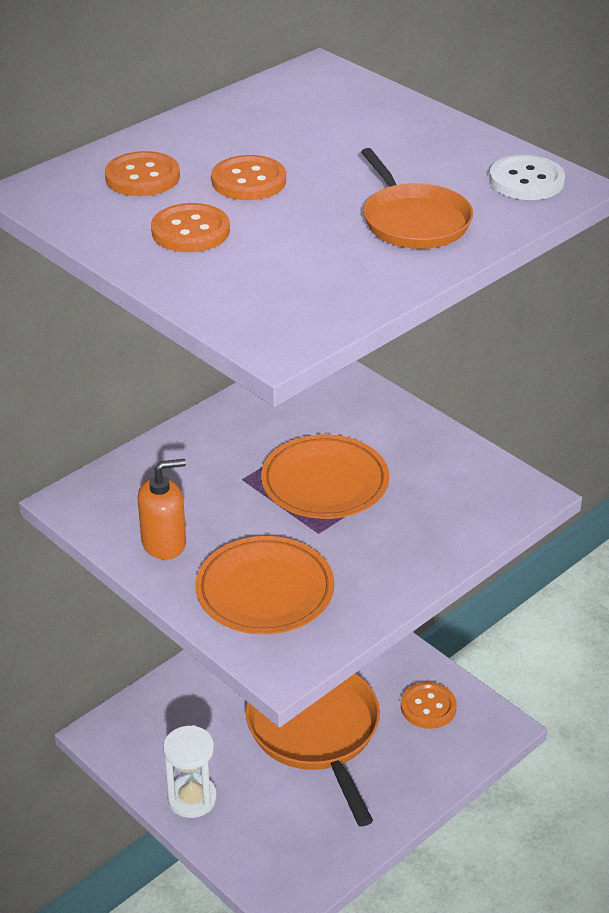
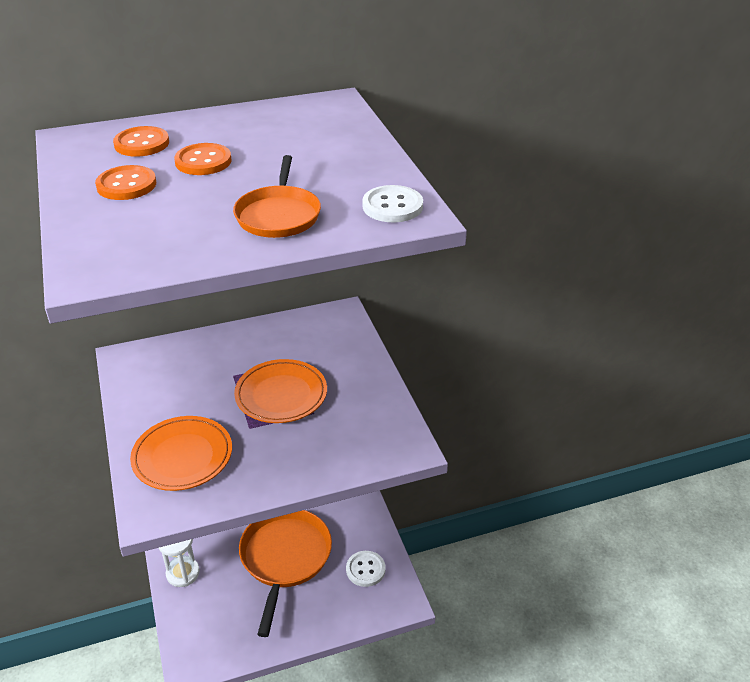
camera: 25 degrees right, 0 degrees up
orange soap dispenser [138,459,186,560] -> none
orange button [401,682,457,729] -> white button [346,551,385,587]

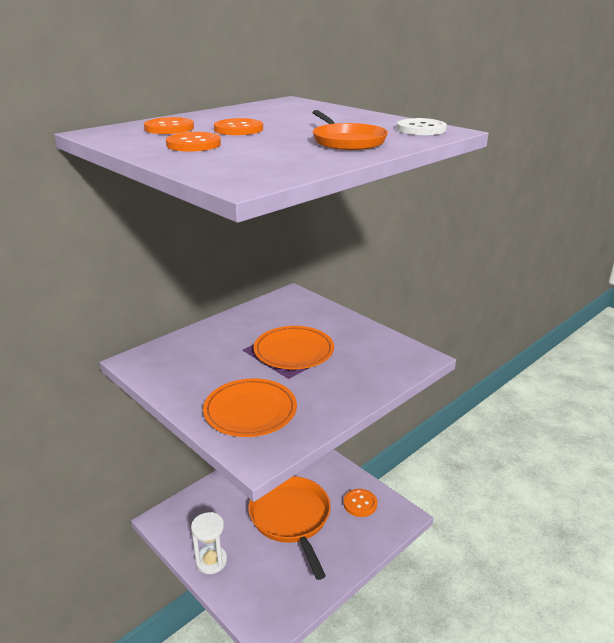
camera: 25 degrees left, 10 degrees down
white button [346,551,385,587] -> orange button [344,489,377,517]

